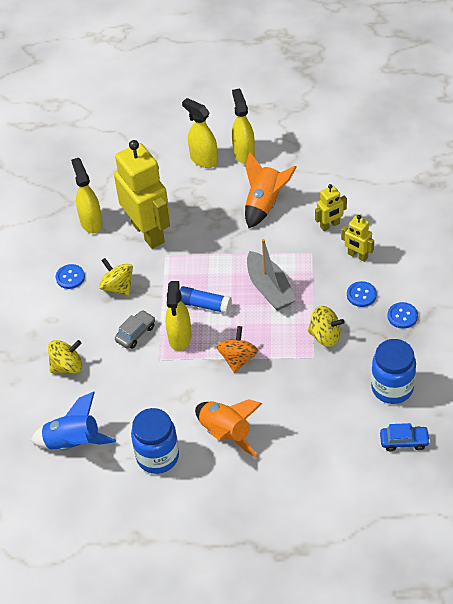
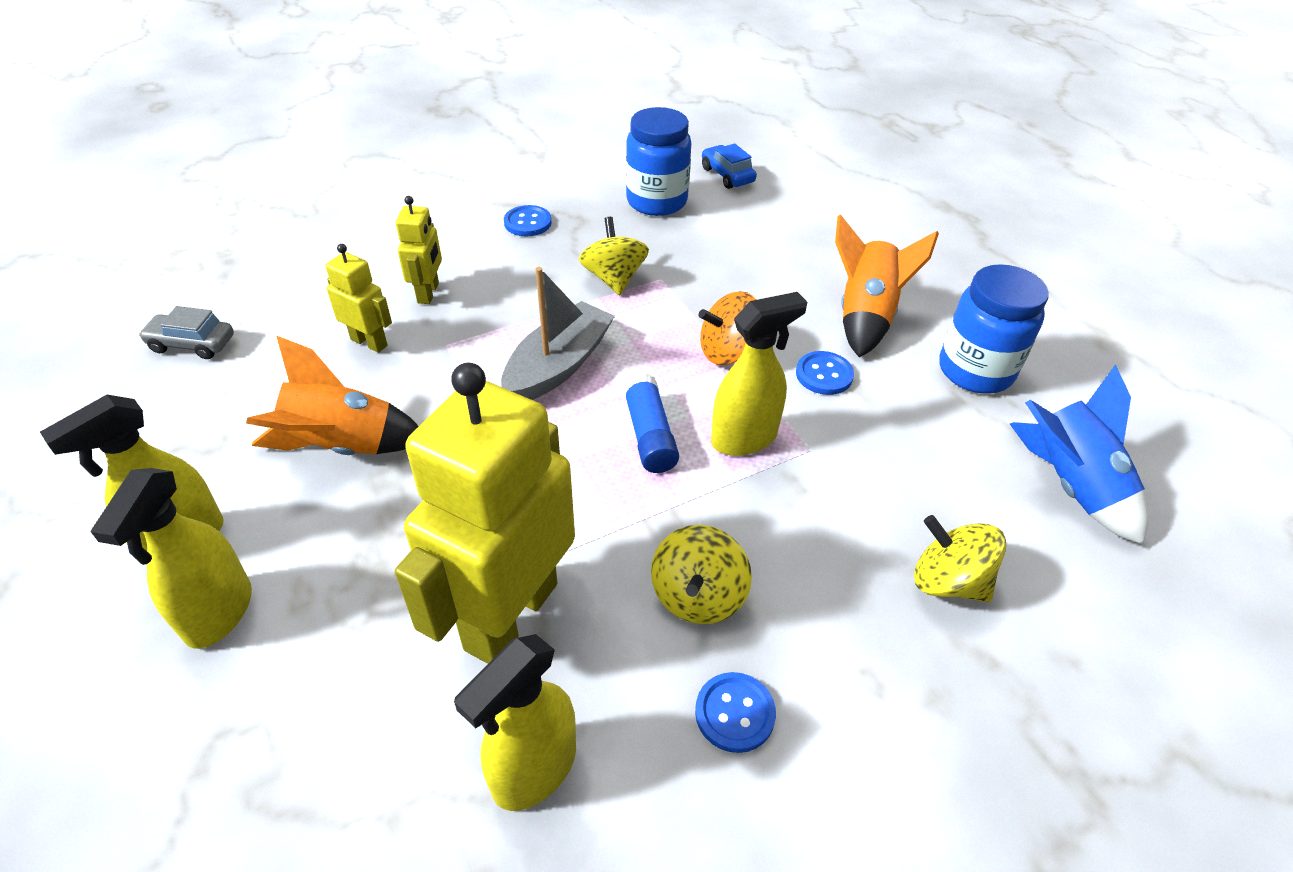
camera: 125 degrees left, 5 degrees down
grey car [115,310,155,349] -> grey car moved to [139,306,234,359]
blue button [347,281,377,307] -> blue button moved to [796,351,854,395]

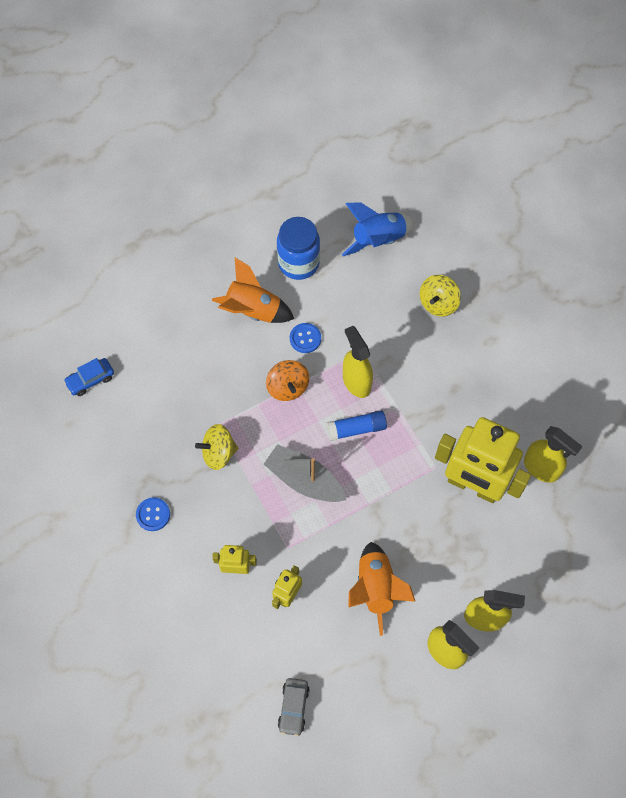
camera: 90 degrees left, 20 degrees up
blue jar [626,107,691,216] -> none
yellow spinning top [651,525,752,624] -> none
blue button [695,672,776,753] -> none

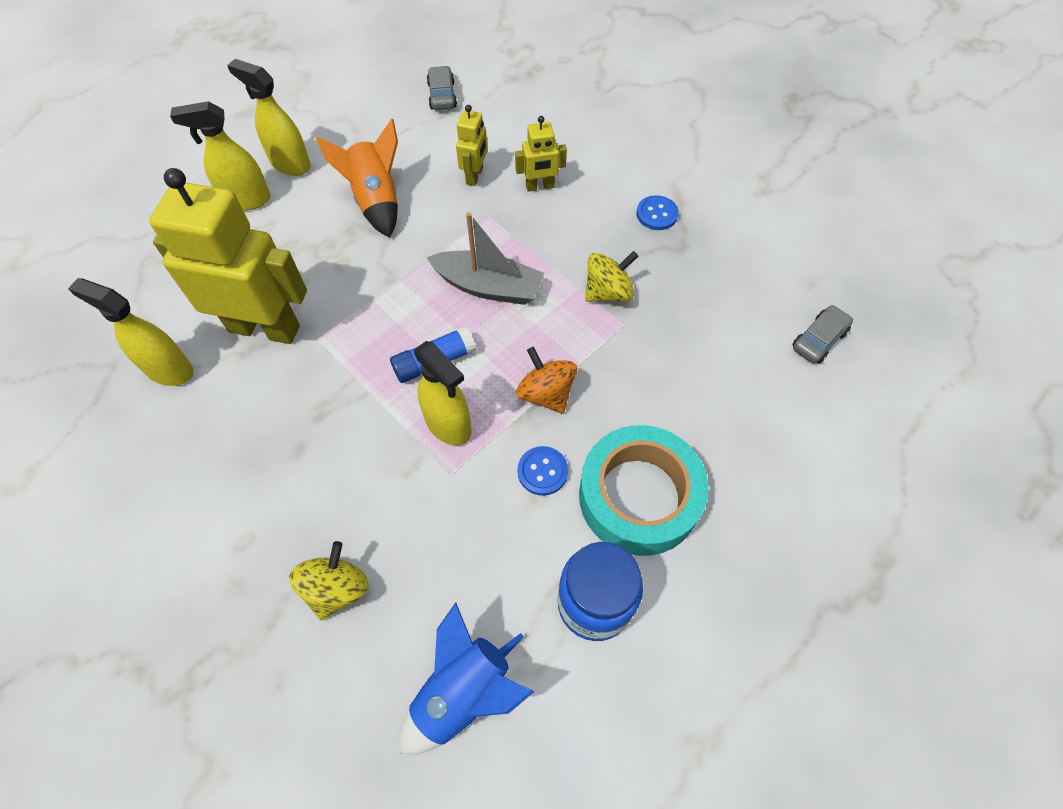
camera: 165 degrees right, 5 degrees down
blue car [63,358,114,396] -> grey car [792,305,853,364]
orange rocket [212,258,294,323] -> turquoise tape [579,425,709,556]

